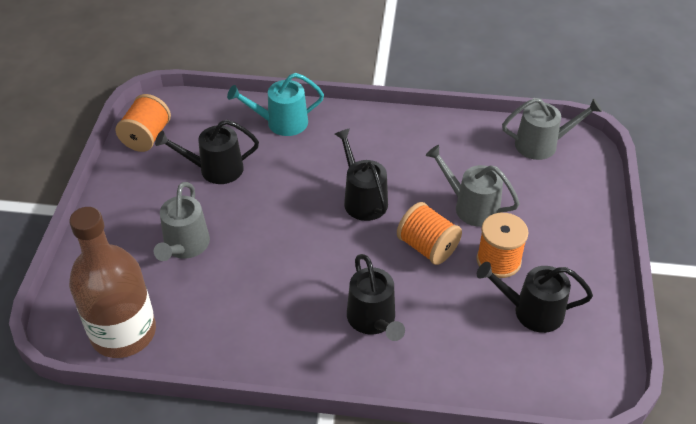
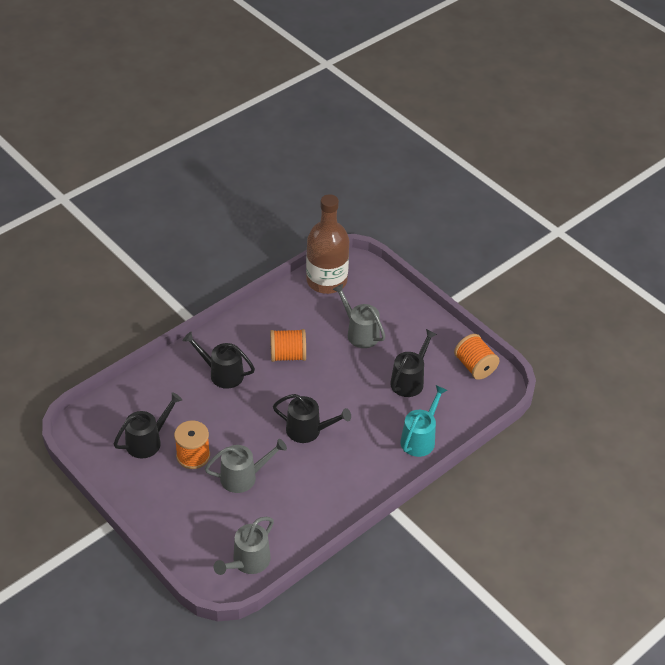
camera: 130 degrees right, 0 degrees up
orange spool [397,202,462,265] -> orange spool moved to [270,329,306,362]

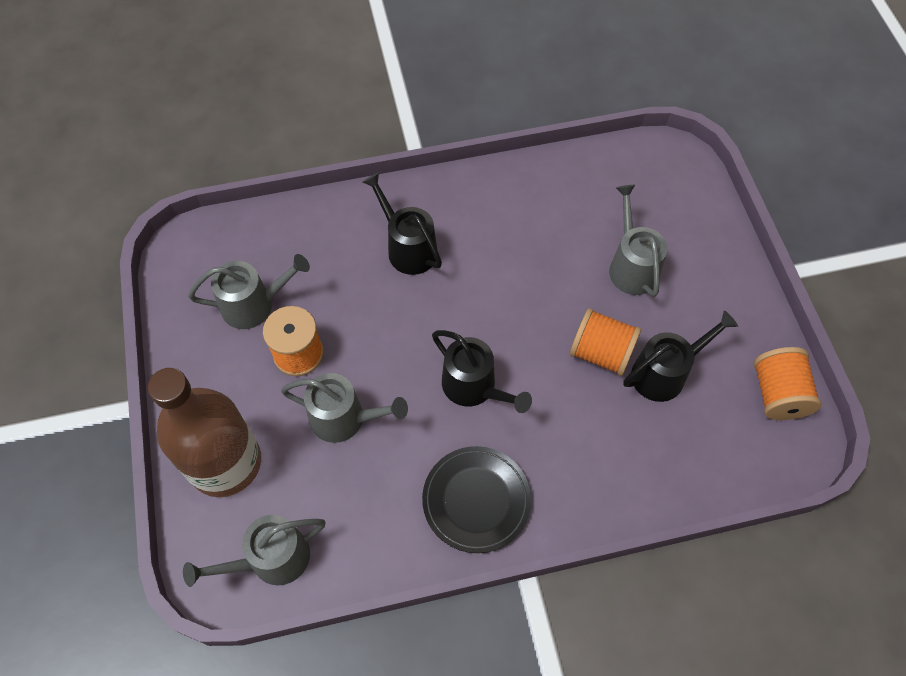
camera: 30 degrees right, 15 degrees up
black watering can [114,392,182,458] -> grey watering can [188,254,310,329]
orange spool [270,329,306,362] -> orange spool moved to [570,308,641,376]
brown bottle [306,194,349,294] -> brown bottle moved to [148,368,261,497]
turquoise watering can [400,385,447,457] -> none
none -> black plate [422,446,531,553]

